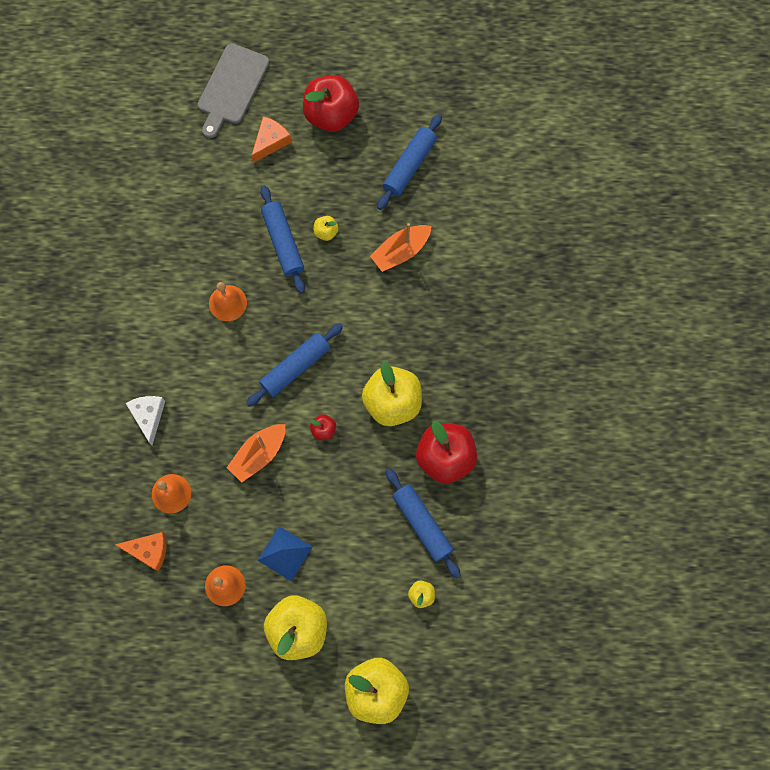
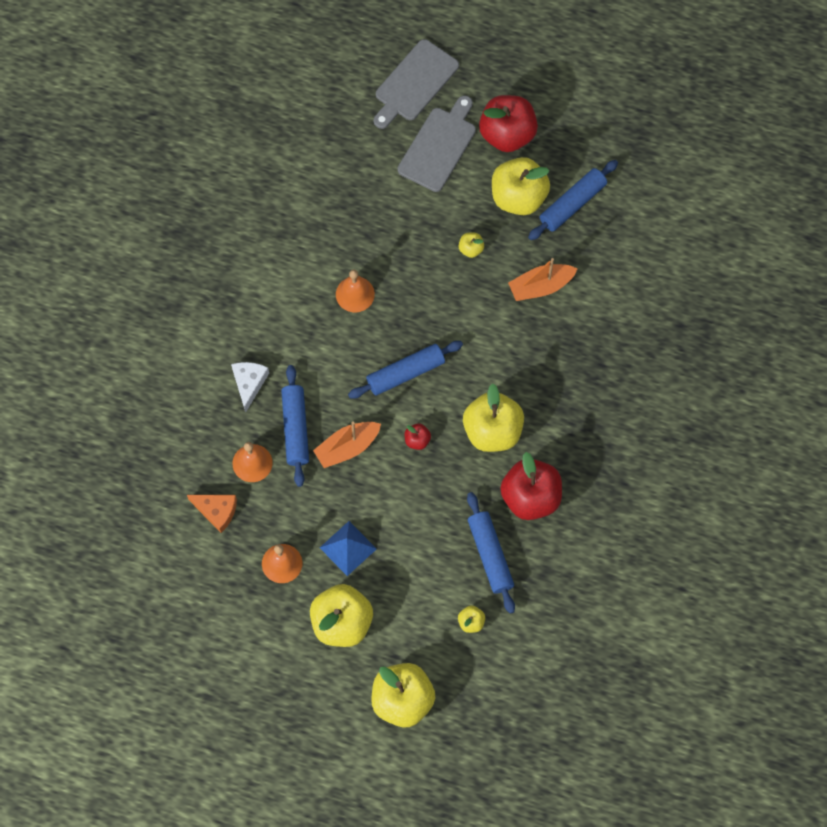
camera: 15 degrees right, 5 degrees down
orange cheese [251,116,292,163] -> grey cutting board [398,96,476,192]
blue rolling pin [260,185,305,294] -> blue rolling pin moved to [281,365,309,487]
none -> yellow apple [492,157,550,215]

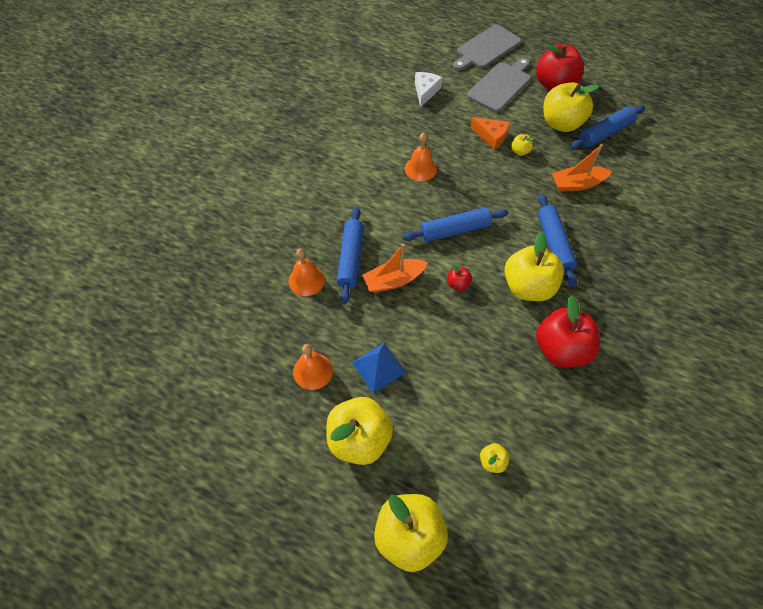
camera: 10 degrees right, 10 degrees down
orange cheese [187,495,237,533] -> orange cheese moved to [470,117,510,150]
white cheese [231,362,269,412] -> white cheese moved to [415,72,443,107]
blue rolling pin [467,492,515,614] -> blue rolling pin moved to [537,193,577,288]

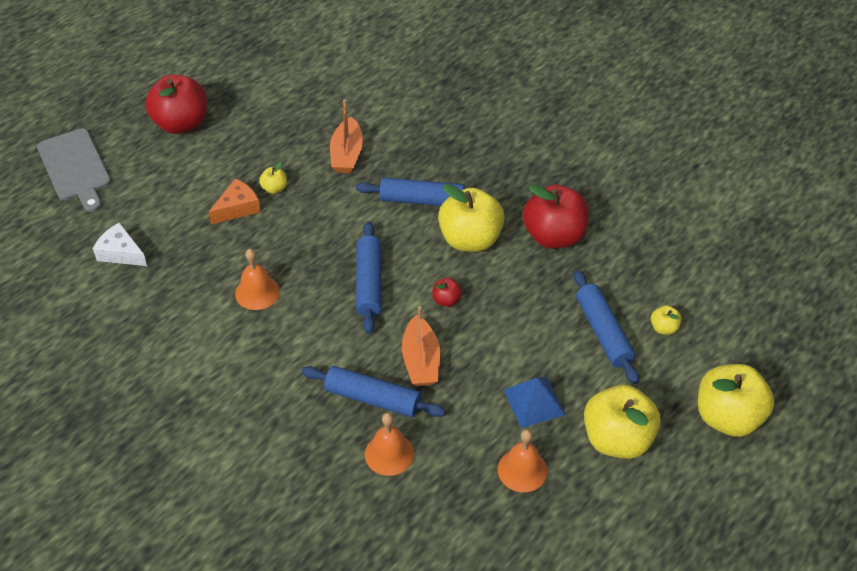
camera: 75 degrees left, 10 degrees down
grey cutting board [467,58,531,112] -> none
yellow apple [544,83,599,132] -> none
blue rolling pin [570,105,645,149] -> blue rolling pin moved to [574,270,639,384]

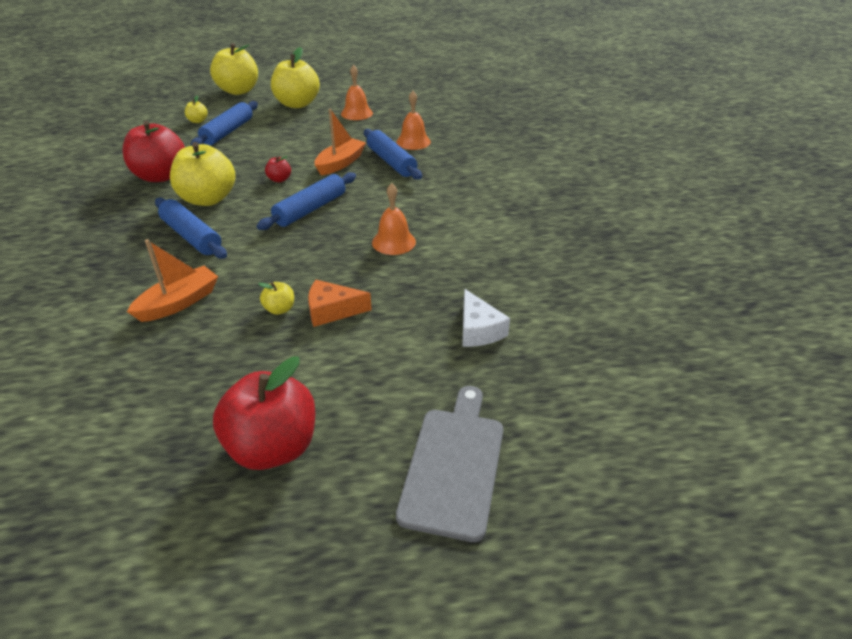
camera: 140 degrees left, 10 degrees down
blue pyramid [504,377,566,428] -> none

